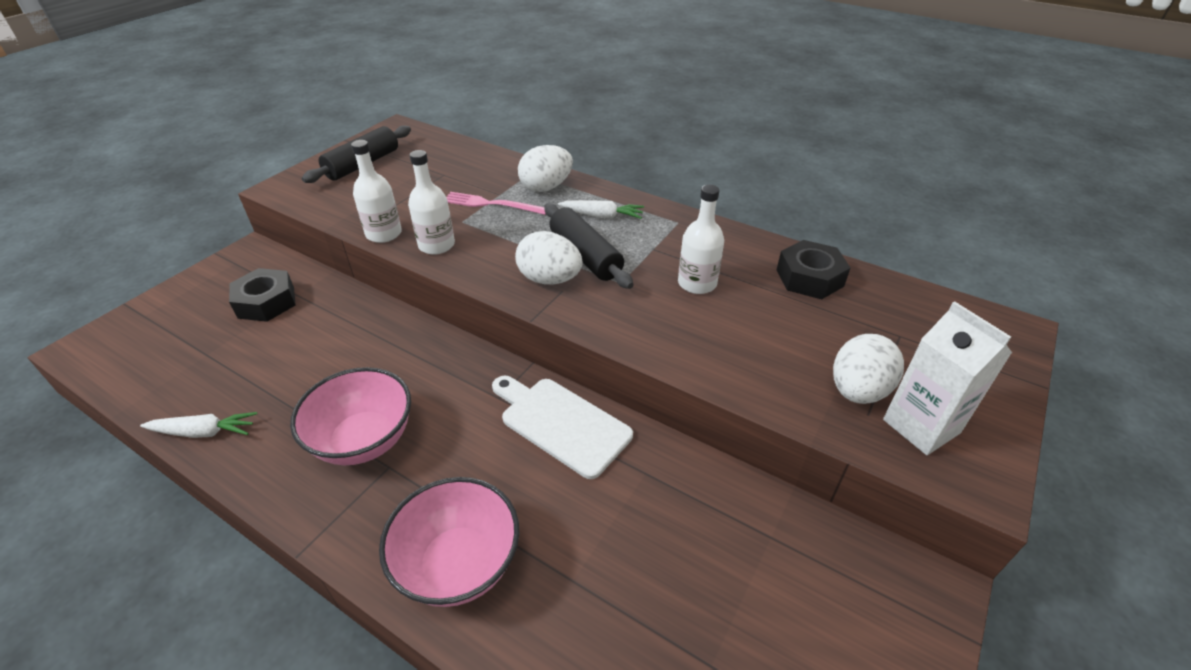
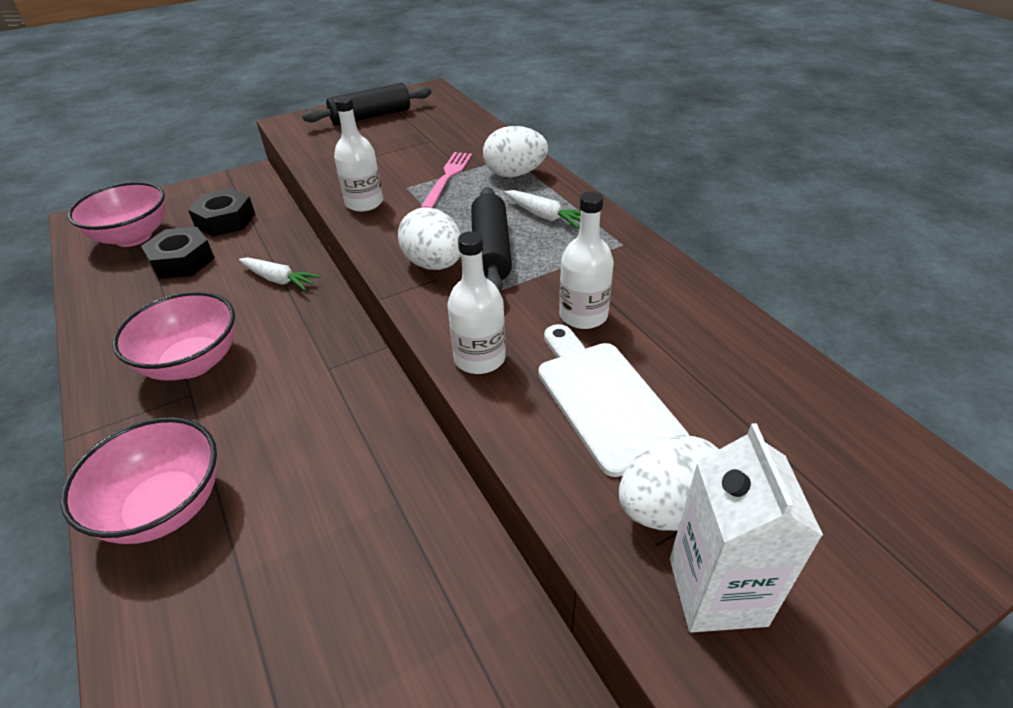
camera: 30 degrees right, 0 degrees up
white carrot [140,412,257,438] -> white carrot moved to [239,258,321,291]
white bottle [351,140,402,243] -> white bottle moved to [447,231,506,374]
pink fork [446,192,546,215] -> pink fork turned 60 degrees clockwise [420,152,472,208]
white cutting board [492,376,633,479] -> white cutting board moved to [538,324,690,477]
black nut [777,240,850,299] -> black nut moved to [141,227,215,279]
none -> pink bowl [68,182,165,247]

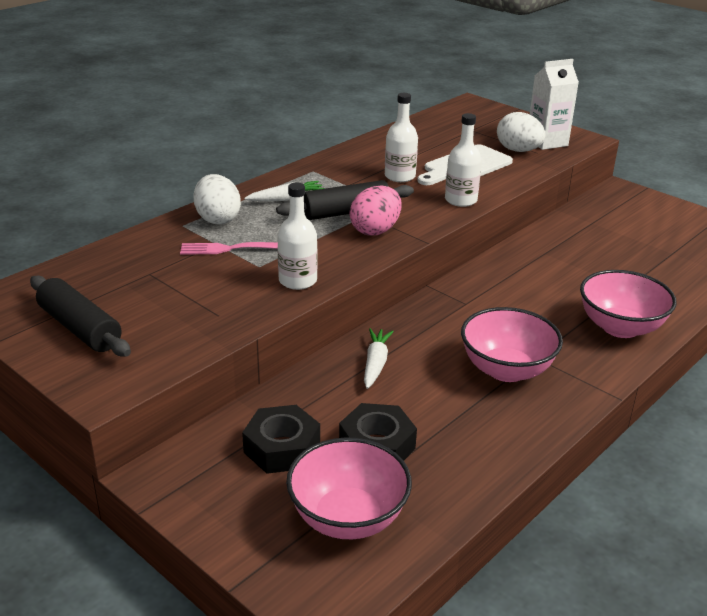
camera: 110 degrees left, 10 degrees down
white egg [398,207,461,270] -> pink egg [349,186,402,236]
white carrot [504,190,581,229] -> white carrot turned 45 degrees clockwise [244,181,326,202]

